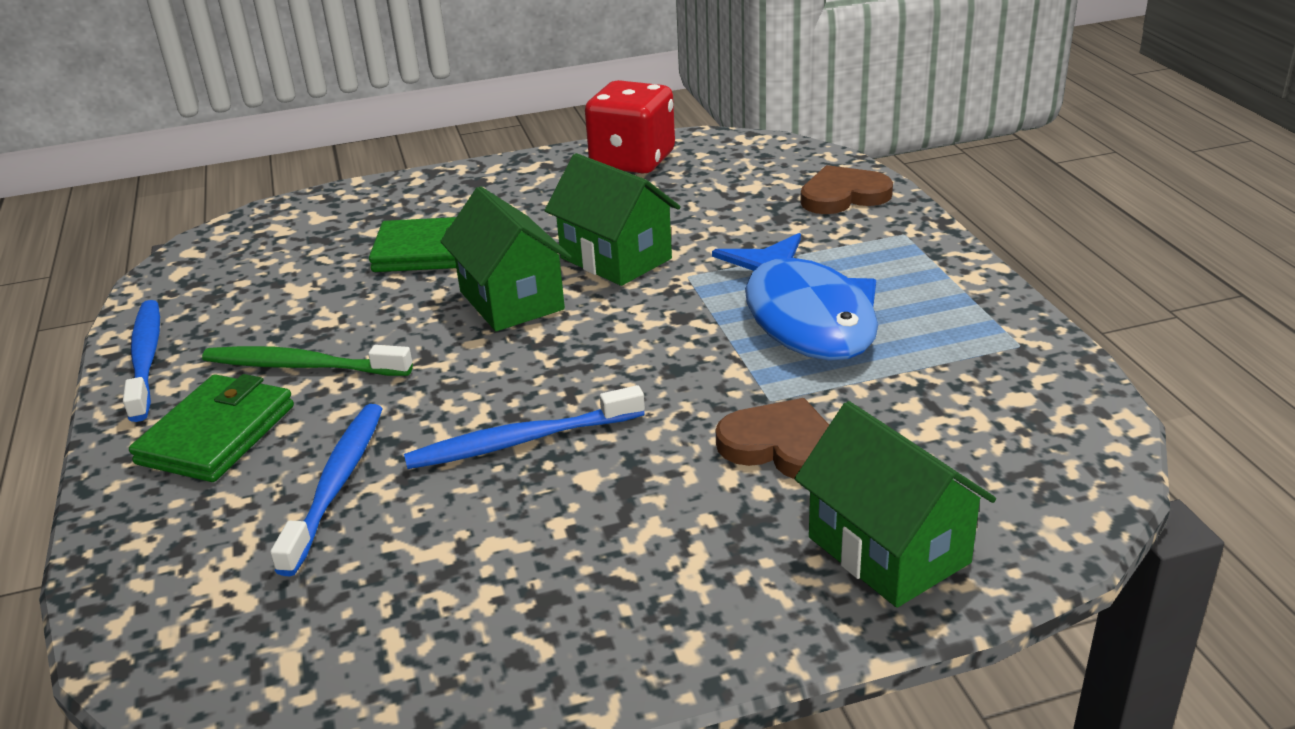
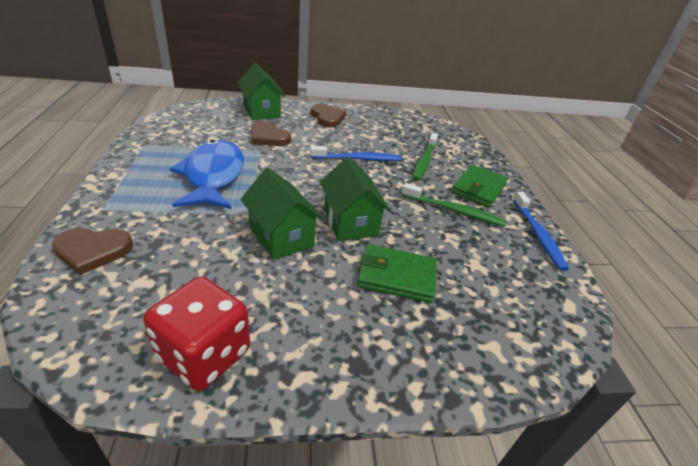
camera: 175 degrees left, 5 degrees up
blue toothbrush [270,404,382,576] -> green toothbrush [412,133,438,181]
none -> brown heart [311,104,346,127]

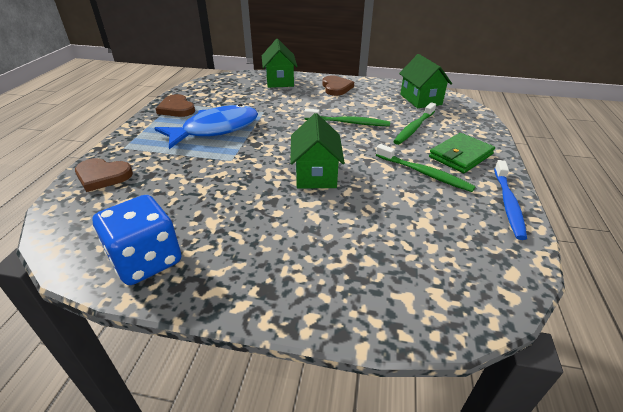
camera: 20 degrees right, 0 degrees up
red dice [143,277,250,391] -> blue dice [93,195,181,285]
blue fish [170,140,244,209] -> blue fish turned 45 degrees clockwise [155,104,258,149]
green house [241,168,324,260] -> green house moved to [399,54,452,108]
brown heart [251,121,291,146] -> brown heart moved to [155,94,195,117]
blue toothbrush [310,146,402,161] -> green toothbrush [304,109,390,126]
green wallet [357,244,437,303] -> none

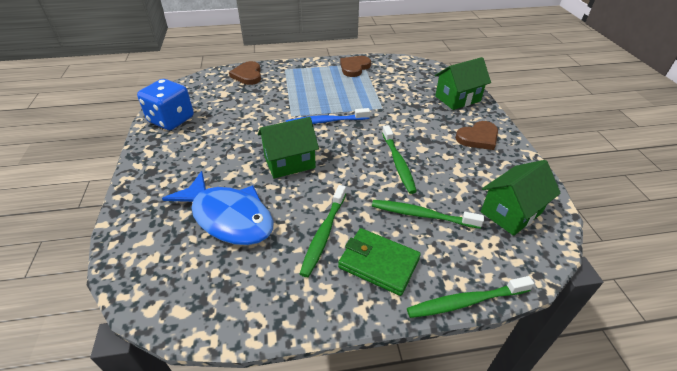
camera: 70 degrees right, 5 degrees up
blue fish [155,104,258,149] -> blue fish moved to [162,171,274,245]
blue toothbrush [494,160,527,240] -> blue toothbrush moved to [286,108,370,124]
none -> green toothbrush [407,276,534,318]

